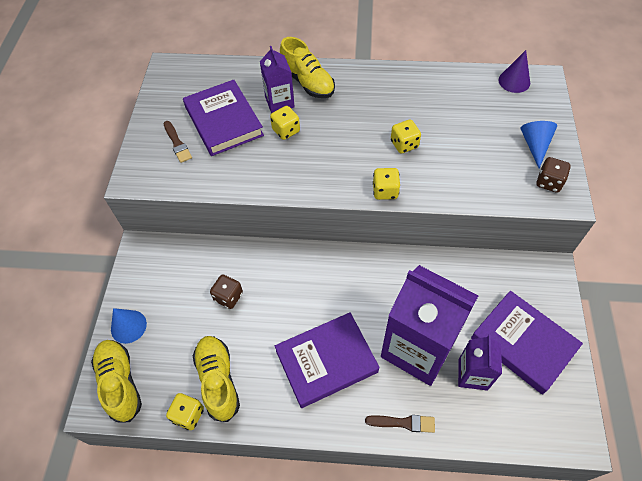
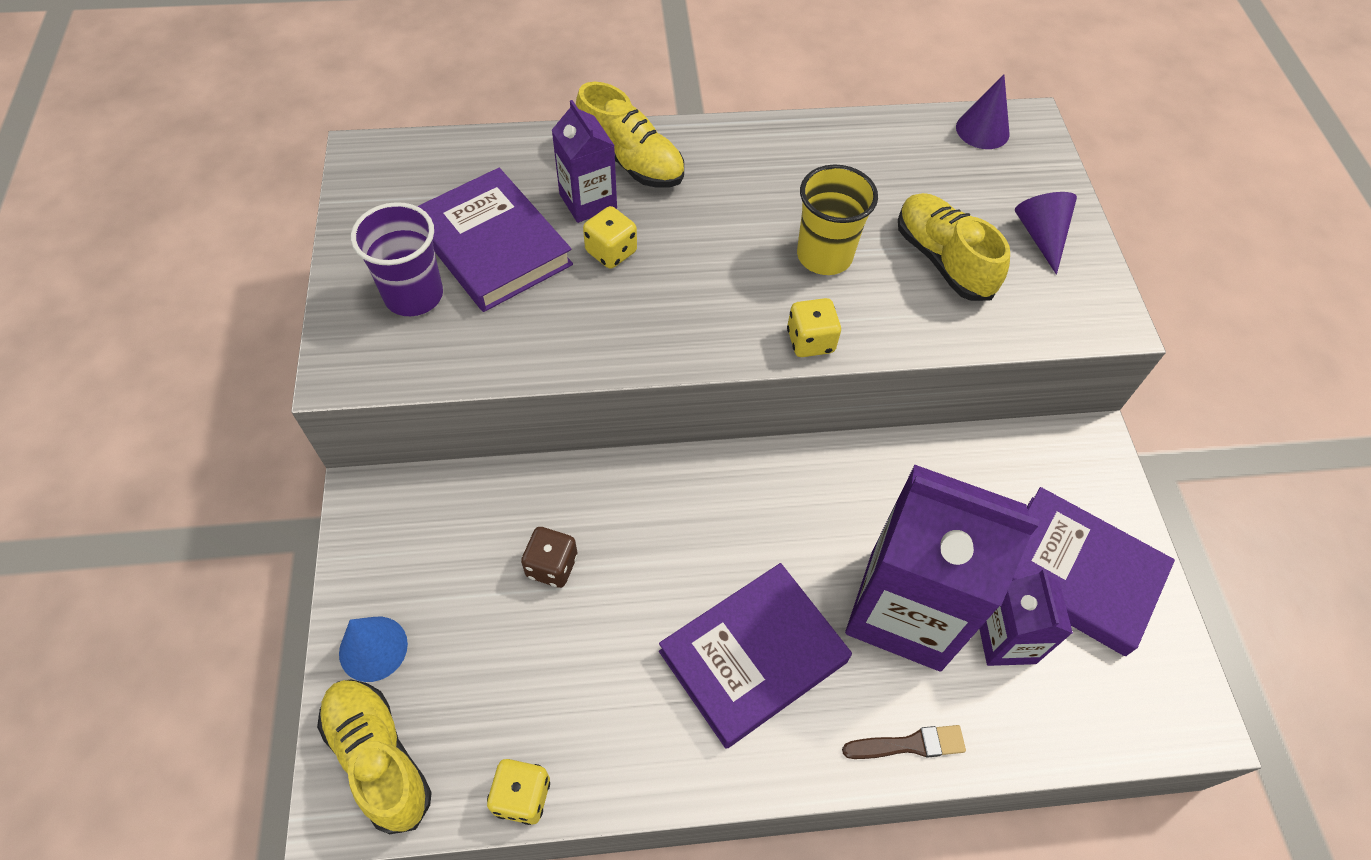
camera: 15 degrees left, 0 degrees up
brown brush [164,121,192,163] -> purple cup [351,202,443,316]
yellow shoe [193,336,240,422] -> yellow shoe moved to [898,193,1010,301]
yellow dice [391,120,421,154] -> yellow cup [797,164,878,275]
blue cone [520,121,557,168] -> purple cone [1015,192,1077,275]
brown dice [537,157,571,193] -> none

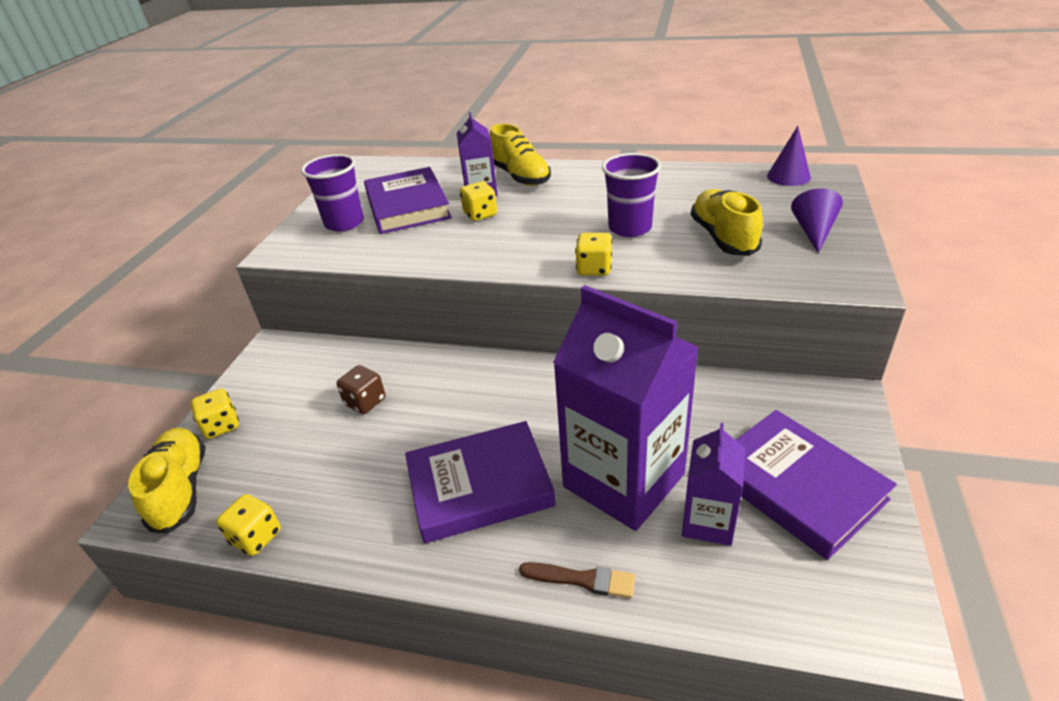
camera: 25 degrees right, 20 degrees down
blue cone [339,617,408,682] -> yellow dice [191,388,239,439]
yellow cup [797,164,878,275] -> purple cup [602,153,661,237]

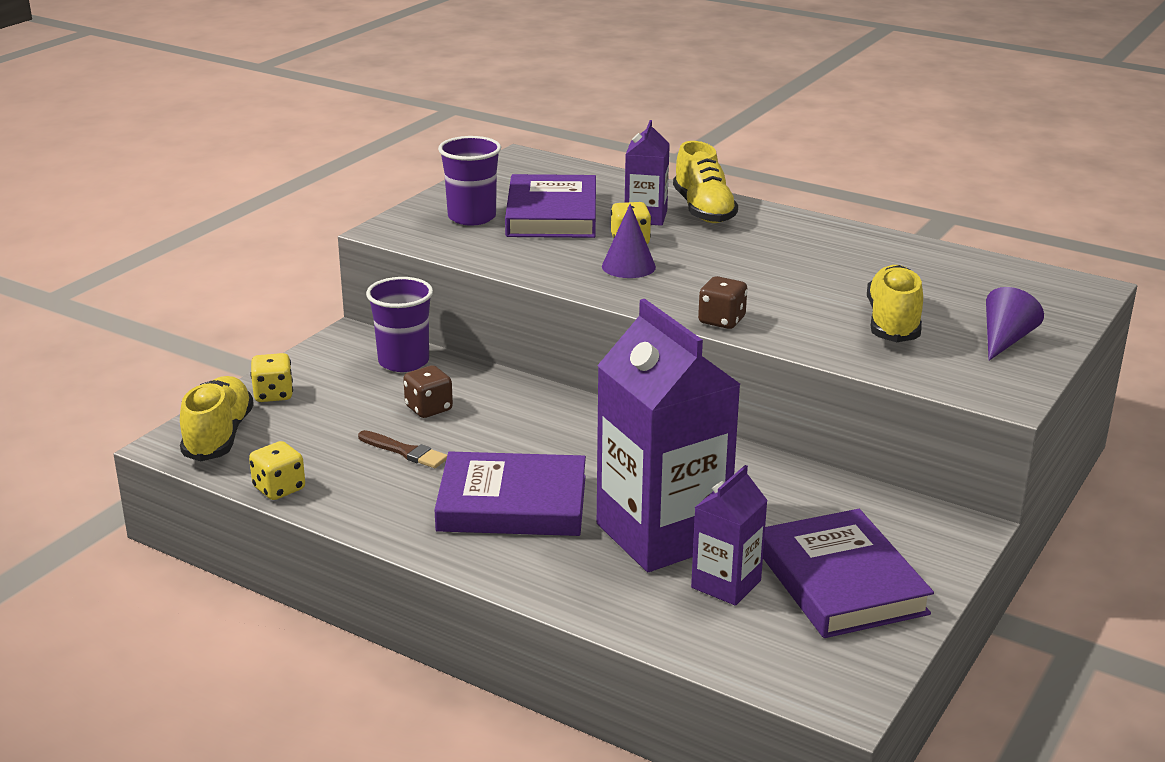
camera: 15 degrees right, 10 degrees down
brown brush [519,562,635,598] -> brown brush moved to [358,430,447,468]
yellow dice [575,233,612,276] -> brown dice [698,276,747,329]
purple cup [602,153,661,237] -> purple cup moved to [366,277,433,372]
purple cone [767,126,811,186] -> purple cone moved to [602,204,656,278]

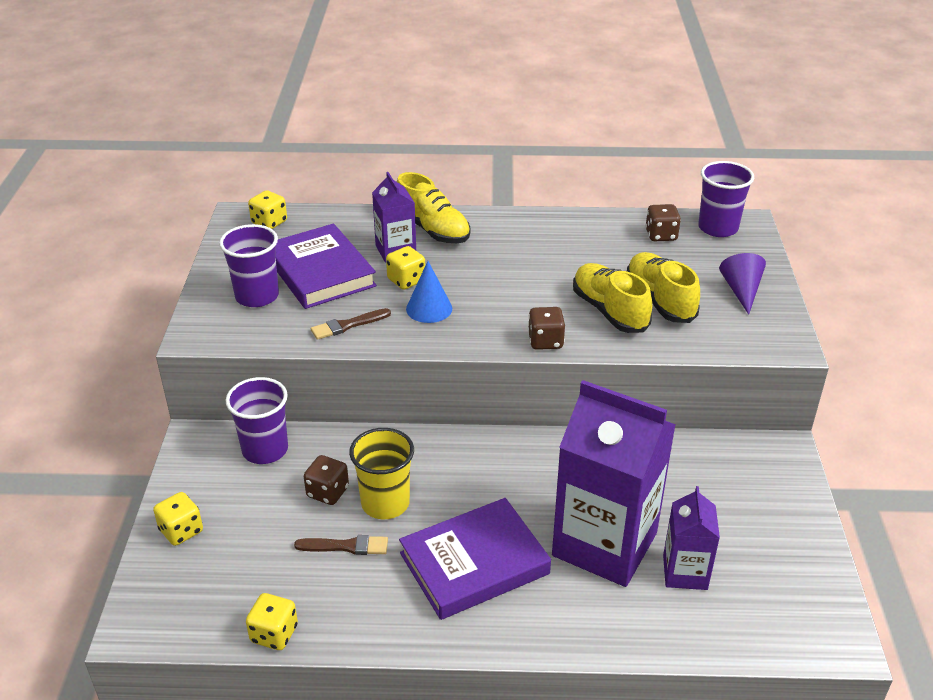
camera: 30 degrees left, 10 degrees up
yellow shoe [180,376,254,461] -> yellow shoe moved to [573,263,652,333]
purple cone [602,204,656,278] -> blue cone [406,261,452,323]
purple book [763,509,934,638] -> none
none -> yellow dice [248,190,287,229]
none -> brown brush [311,308,391,340]
none -> yellow cup [349,428,414,519]
none -> brown dice [645,204,681,242]
none -> purple cup [698,161,754,237]

